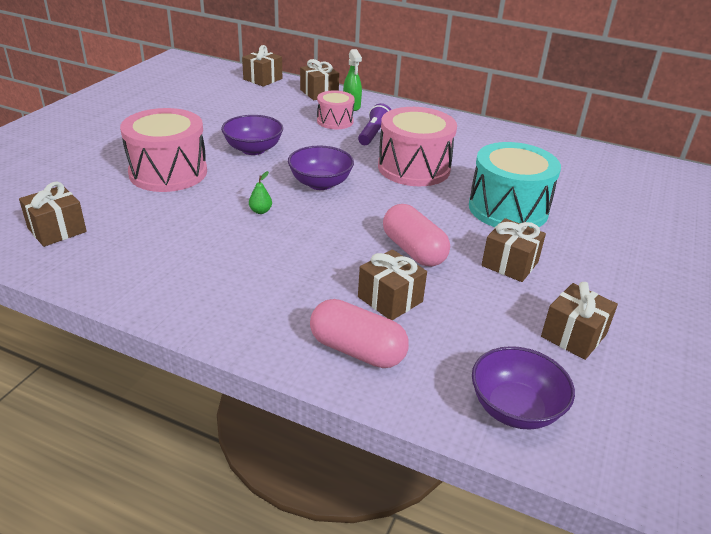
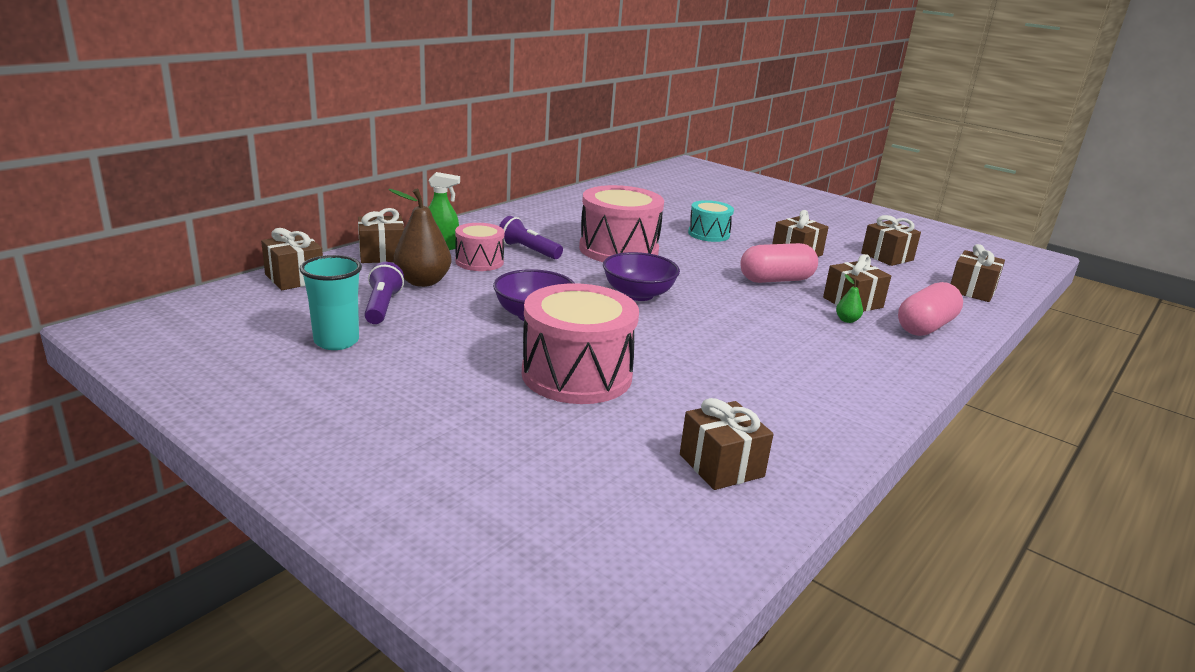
camera: 75 degrees left, 10 degrees down
green pear [249,171,272,214] -> green pear moved to [836,274,863,323]
turquoise drum [469,142,561,228] -> turquoise drum [688,200,734,242], size x0.56
purple bowl [472,346,575,430] -> brown gift [950,244,1005,302]
none -> turquoise cup [300,255,362,350]
none -> purple flashlight [364,262,404,324]
none -> brown pear [389,188,451,287]

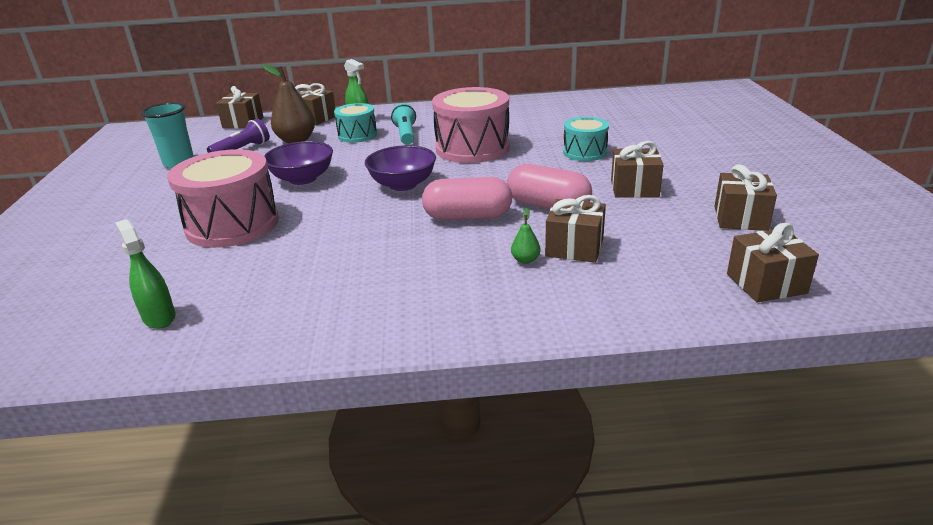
camera: 50 degrees right, 5 degrees up
pink drum [455,223,505,271] -> turquoise drum [334,103,377,143]
purple flashlight [499,216,563,259] -> turquoise flashlight [391,103,416,145]
brown gift [680,398,774,490] -> green spray bottle [115,219,176,329]
pink capsule [898,282,963,336] -> pink capsule moved to [422,177,512,220]

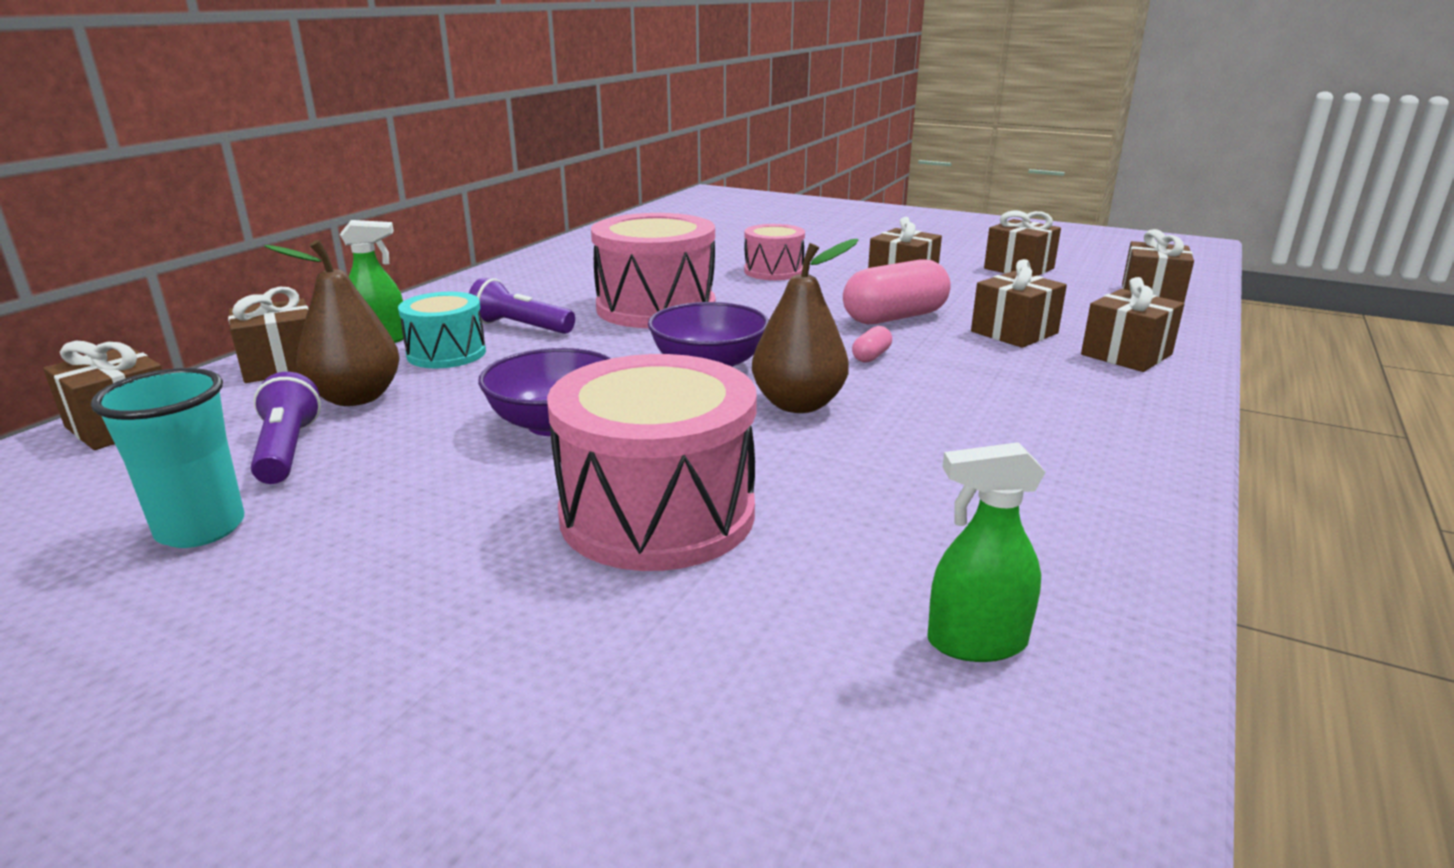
camera: 60 degrees left, 5 degrees down
turquoise flashlight [391,103,416,145] -> purple flashlight [469,278,575,334]
pink capsule [422,177,512,220] -> pink capsule [852,326,892,363], size x0.44
green pear [511,208,540,264] -> none
turquoise drum [563,117,609,161] -> pink drum [744,224,805,280]
none -> brown pear [752,239,858,413]
none -> brown gift [1081,277,1184,372]

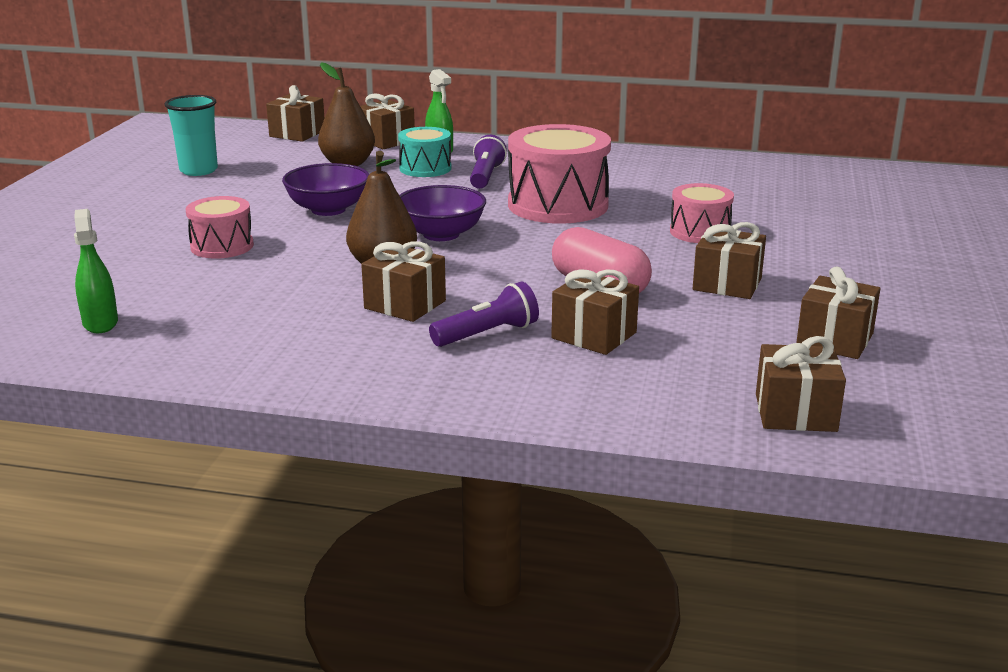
camera: 75 degrees right, 0 degrees up
purple flashlight [251,372,321,484] -> purple flashlight moved to [429,282,539,347]
pink drum [547,354,757,571] -> pink drum [185,196,254,259], size x0.56
pink capsule [852,326,892,363] -> none
brown gift [1081,277,1184,372] -> brown gift moved to [361,241,446,322]

